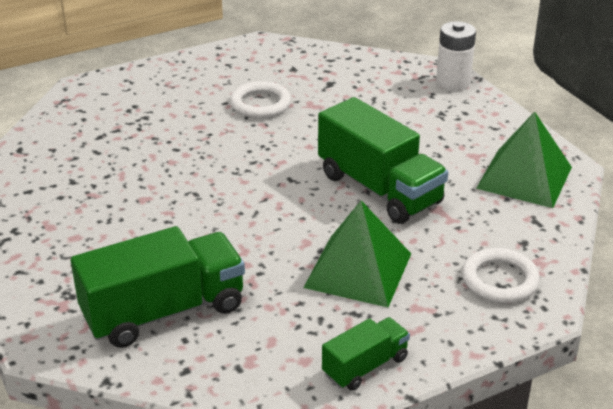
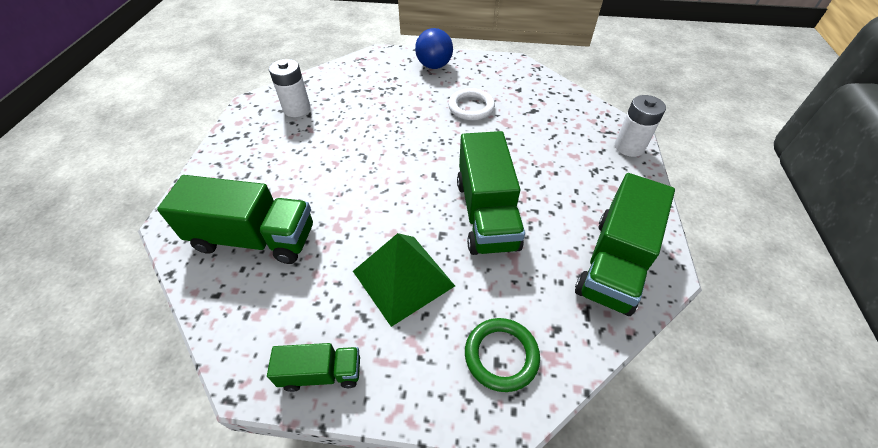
camera: 35 degrees right, 15 degrees up
white ring [462,248,540,303] -> green ring [465,318,540,392]
green pyramid [476,112,572,208] -> green truck [575,173,675,316]
none -> white battery [269,59,311,117]
none -> blue ball [415,28,453,69]

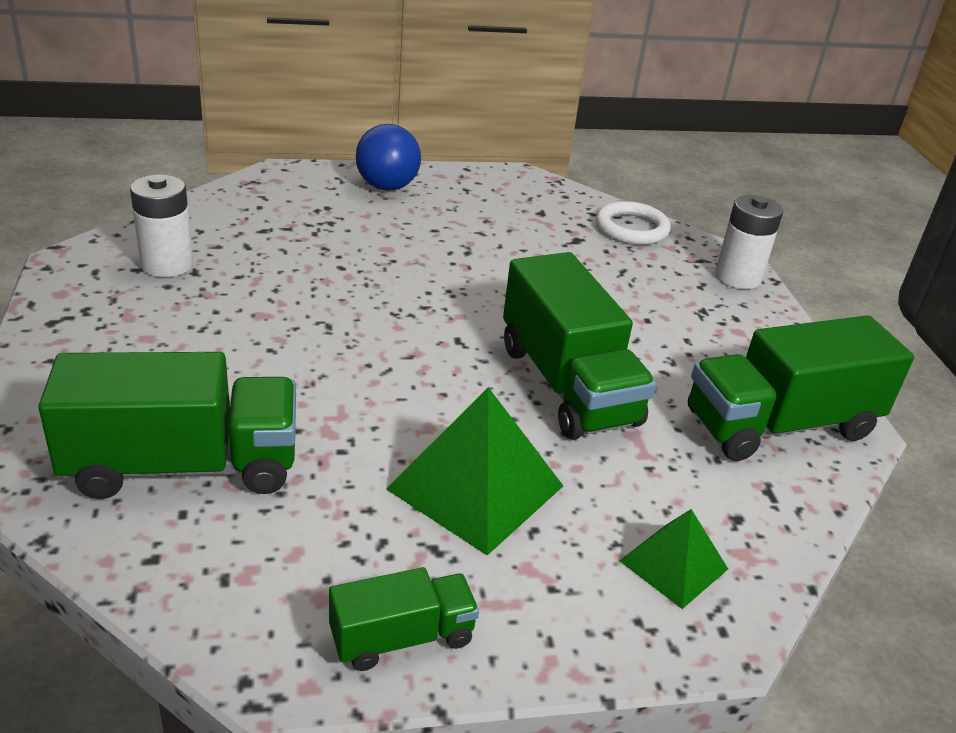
camera: 20 degrees left, 15 degrees down
white ring [448,88,495,120] -> white ring moved to [596,201,671,245]
green ring [465,318,540,392] -> green pyramid [619,509,728,609]
green truck [575,173,675,316] -> green truck turned 60 degrees clockwise [688,315,914,461]

